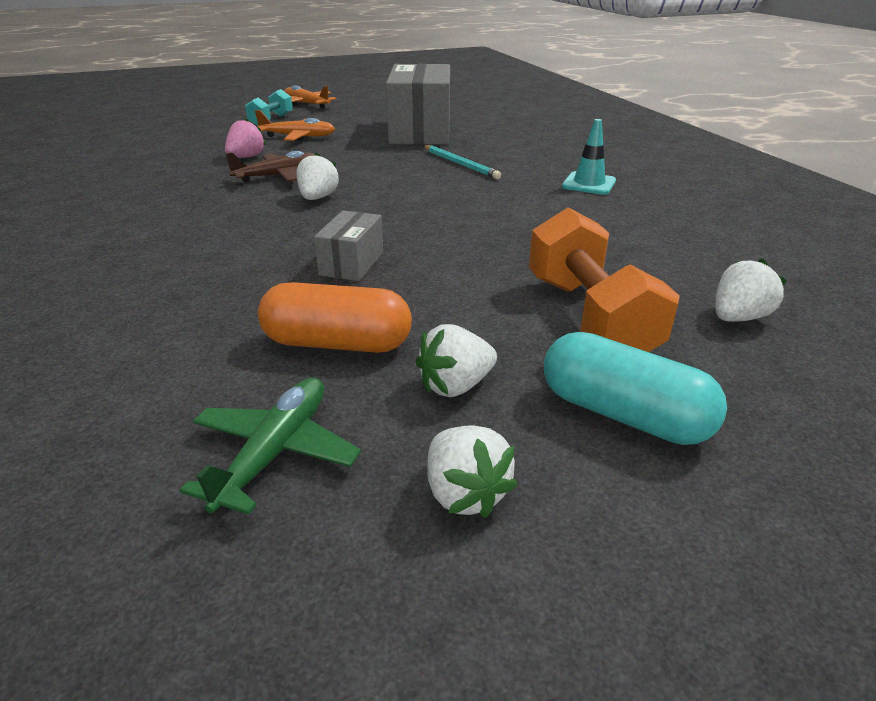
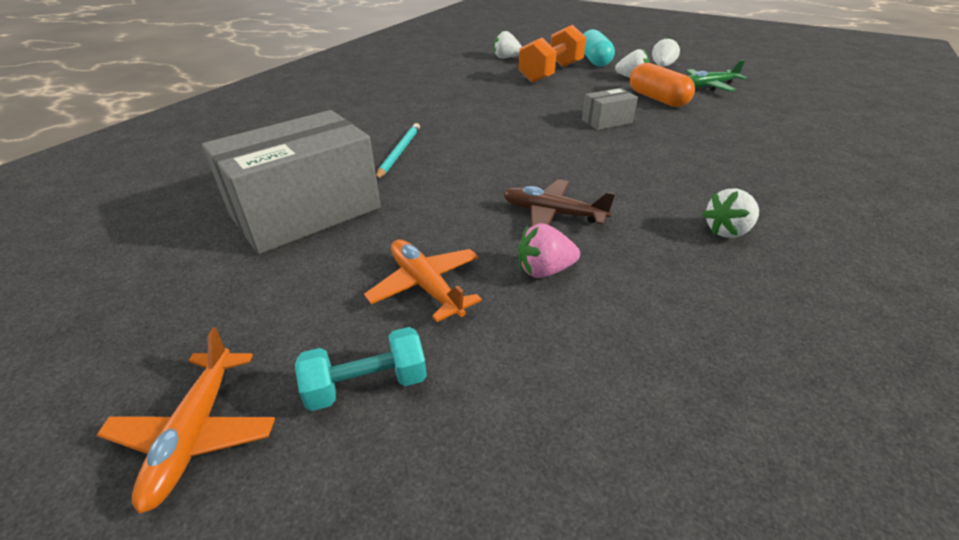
camera: 130 degrees left, 5 degrees up
white strawberry [296,153,339,200] -> white strawberry moved to [702,189,759,238]
turquoise traffic cone [562,119,616,195] -> none

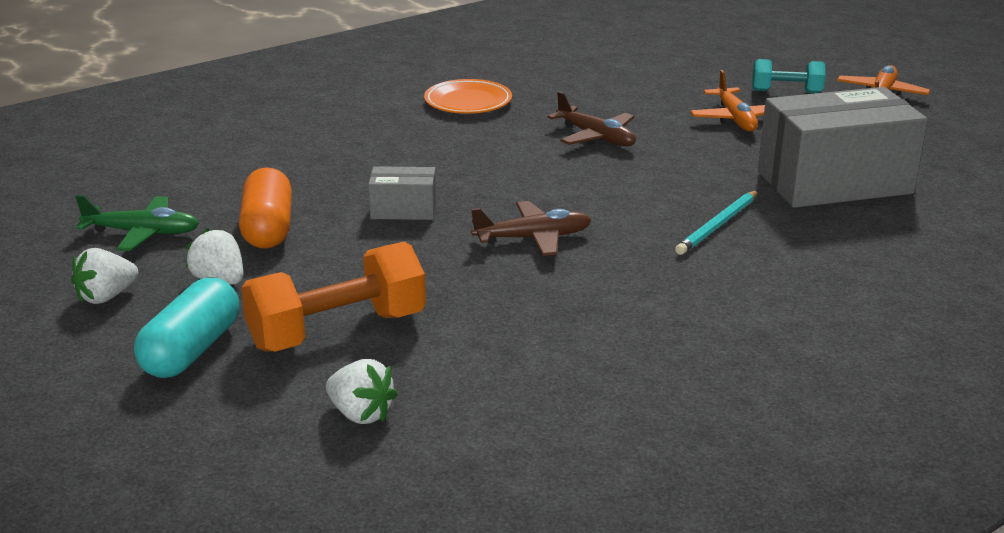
camera: 155 degrees left, 10 degrees down
pink strawberry [518,223,580,278] -> none
white strawberry [702,189,759,238] -> orange plate [424,79,512,114]
none -> brown plane [471,201,591,256]

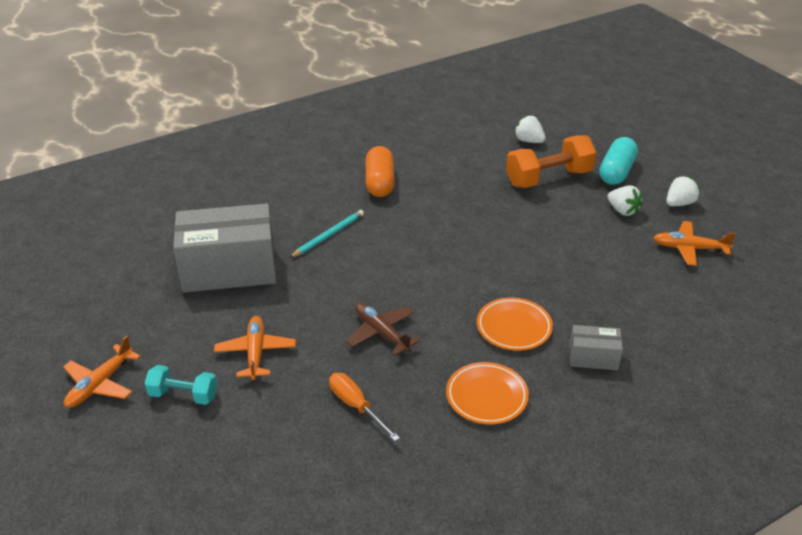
camera: 175 degrees left, 10 degrees up
green plane [76,195,199,251] -> orange plane [653,221,736,266]
orange capsule [239,167,292,249] -> orange capsule moved to [366,146,395,197]
grey box [368,166,436,220] -> grey box moved to [569,325,623,370]
brown plane [471,201,591,256] -> none
none -> orange screwdriver [329,373,400,441]
none -> orange plate [477,298,553,351]

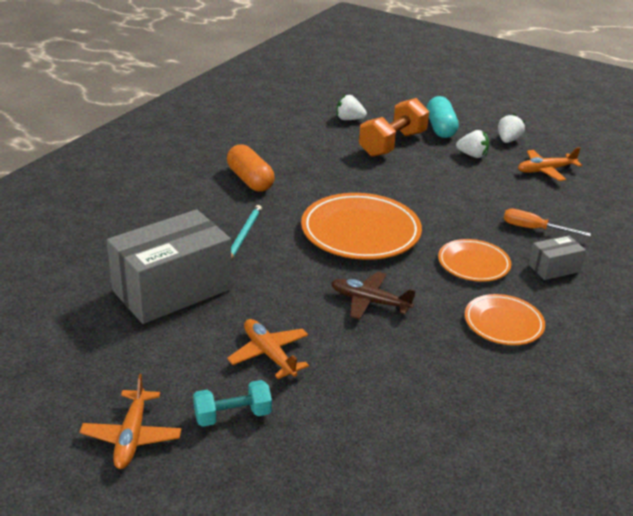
camera: 30 degrees left, 5 degrees down
orange screwdriver [329,373,400,441] -> orange screwdriver moved to [504,209,591,237]
none -> orange plate [301,193,422,260]

